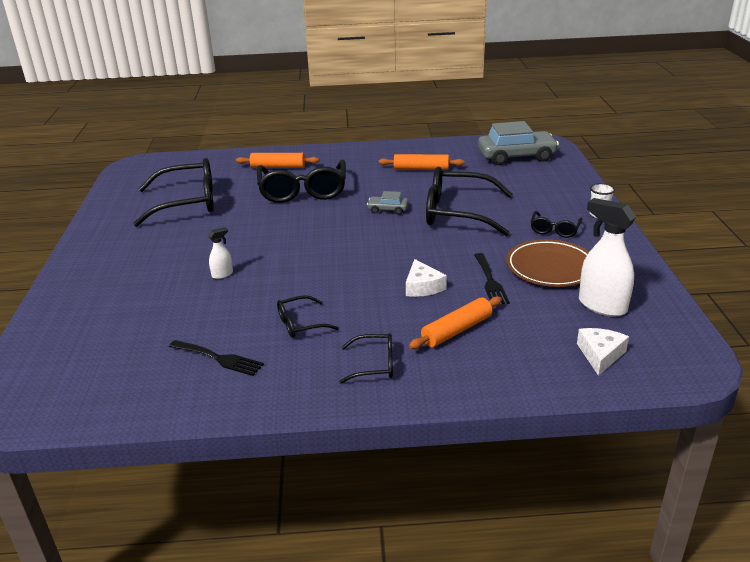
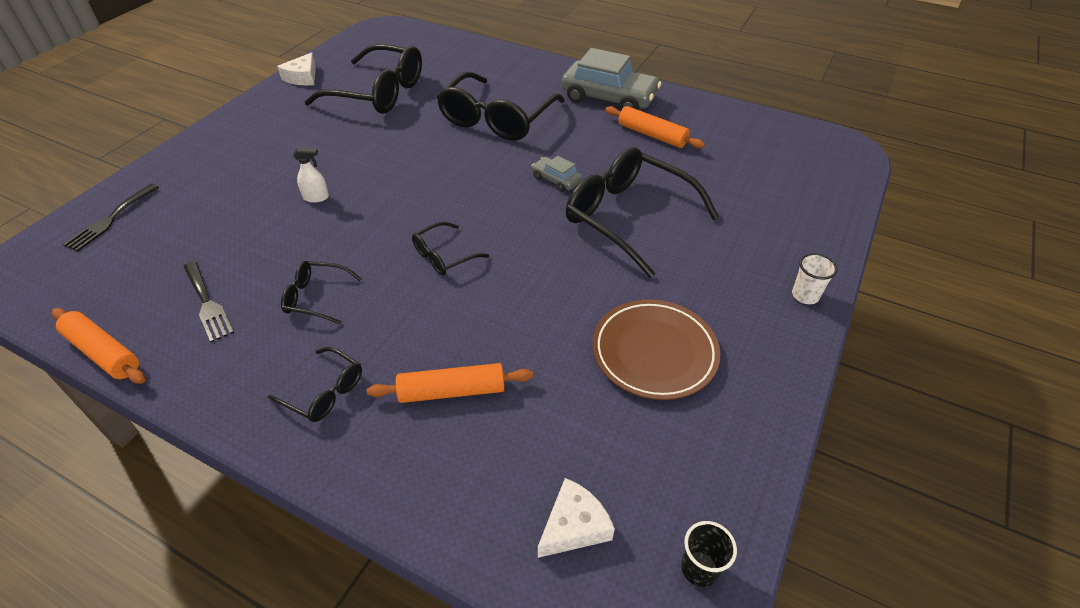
camera: 30 degrees right, 15 degrees up
orange rolling pin [236,153,319,168] -> orange rolling pin moved to [52,308,145,384]
white cheese [406,259,447,297] -> white cheese moved to [277,52,316,86]
black fork [474,253,510,305] -> black fork moved to [63,184,159,251]
grey car [478,121,559,165] -> grey car moved to [561,48,662,110]
black glasses [531,211,583,238] -> black glasses moved to [412,222,489,276]
white spray bottle [579,198,636,317] -> none
none -> black cup [681,521,737,587]

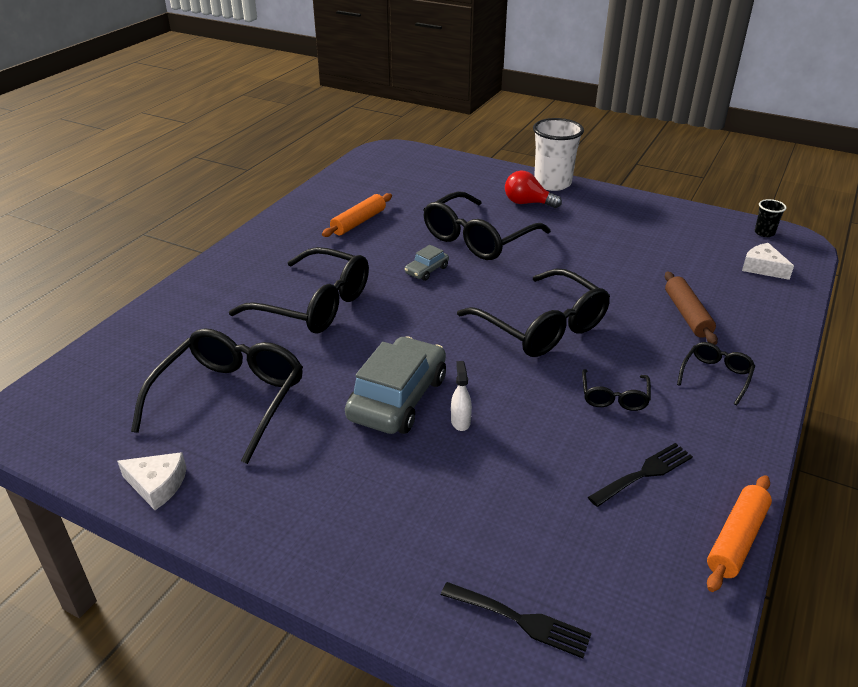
camera: 90 degrees left, 10 degrees down
orange rolling pin [367,363,533,403] -> brown rolling pin [665,272,718,345]
black glasses [412,222,489,276] -> black glasses [457,269,610,357], size x2.08
grey car [561,48,662,110] -> grey car moved to [345,336,446,434]
brown plate [592,299,720,400] -> none
white cup [792,253,837,304] -> white cup [533,118,584,191], size x2.10
none -> red light bulb [505,170,562,208]

